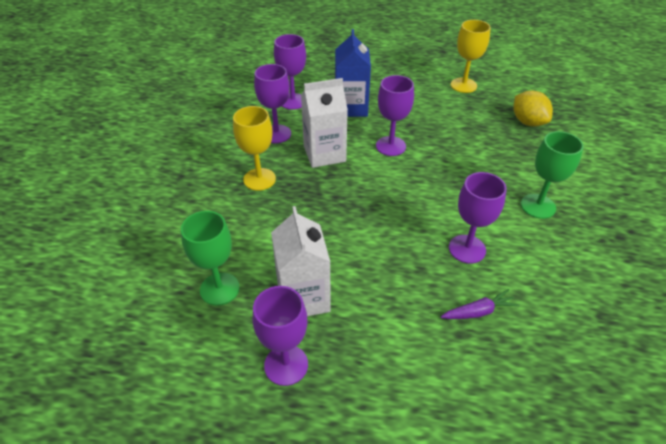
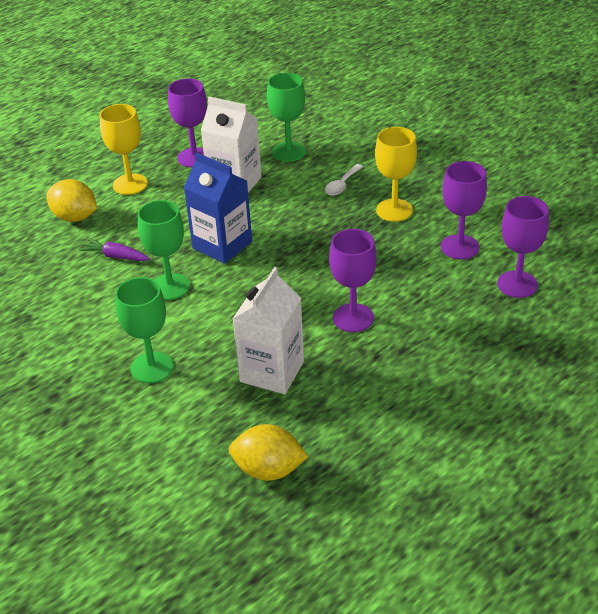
camera: 130 degrees right, 5 degrees down
white carton [301,78,348,168] -> white carton moved to [233,267,304,394]
blue carton [335,29,371,117] -> blue carton moved to [184,152,252,264]
purple carrot [441,289,519,319] -> purple carrot turned 90 degrees clockwise [79,238,150,261]
purple goblet [449,172,507,264] -> green goblet [138,200,190,300]
yellow goblet [451,20,491,93] -> yellow goblet moved to [100,104,148,195]
none -> yellow lemon [46,179,97,222]
none -> white spoon [325,164,363,196]

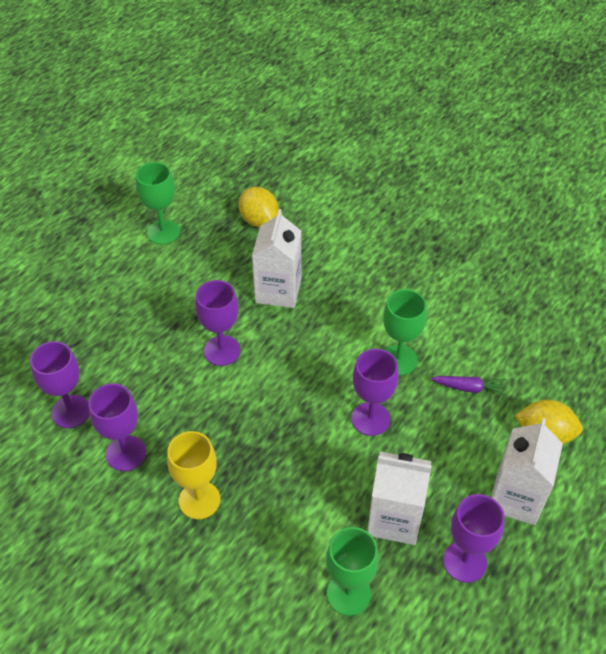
camera: 165 degrees right, 10 degrees up
yellow goblet [100,104,148,195] -> white carton [491,419,563,525]
green goblet [115,277,173,383] -> green goblet moved to [136,162,180,244]
blue carton [184,152,252,264] -> purple goblet [352,349,399,436]
yellow lemon [229,424,308,481] -> yellow lemon turned 60 degrees clockwise [239,187,279,228]
white spoon [325,164,363,196] -> none

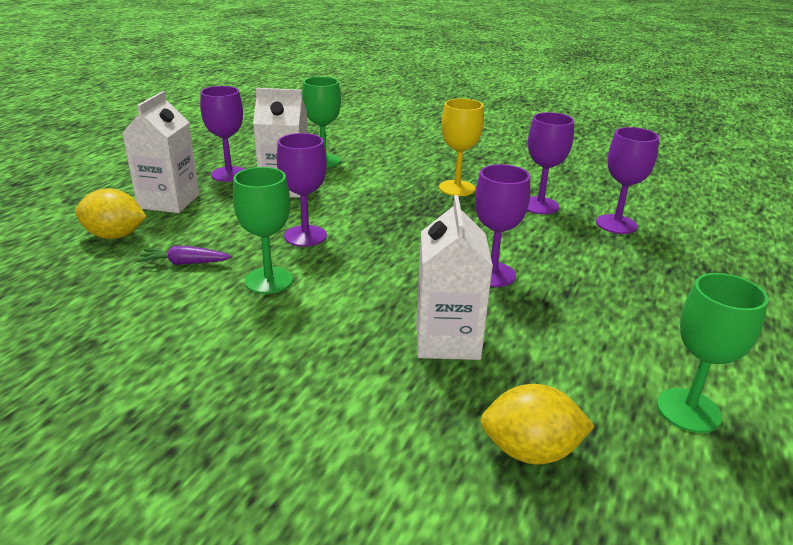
camera: 170 degrees right, 20 degrees down
yellow lemon [239,187,279,228] -> yellow lemon turned 45 degrees counterclockwise [480,384,595,465]

